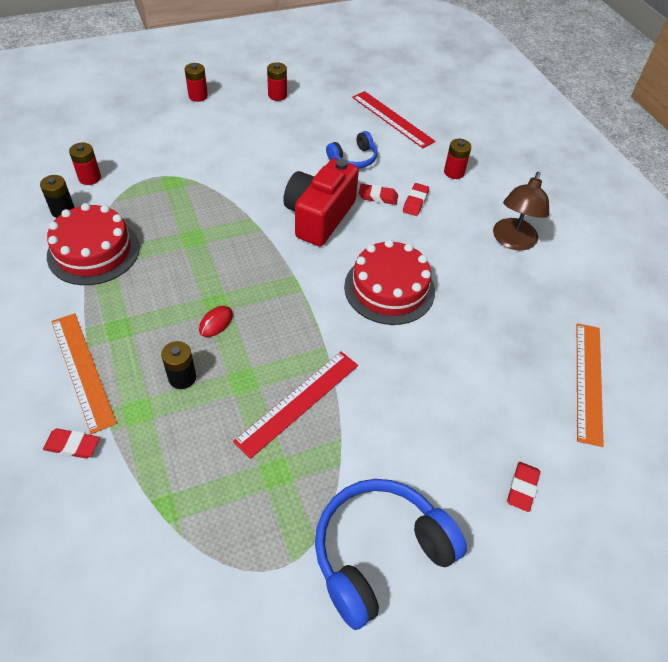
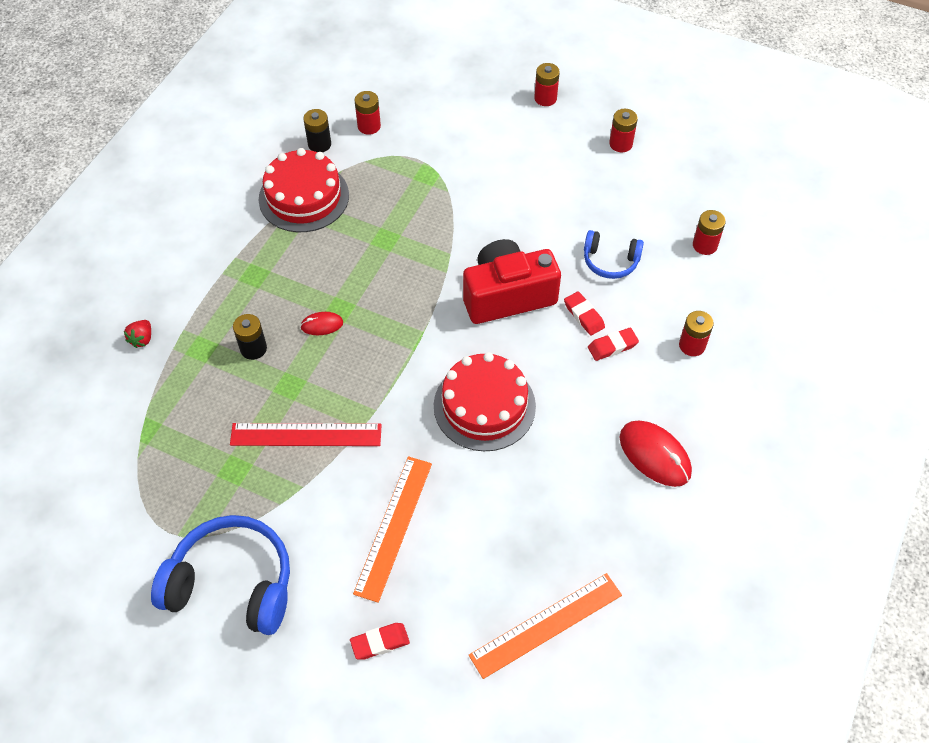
camera: 50 degrees right, 5 degrees up
red eraser [43,429,100,458] -> red strawberry [124,320,151,348]
orange ruler [51,313,117,434] -> orange ruler moved to [353,456,432,603]
red ruler [352,91,435,148] -> red battery [693,210,726,255]
brown lamp [493,172,549,250] -> red mouse [620,421,692,487]

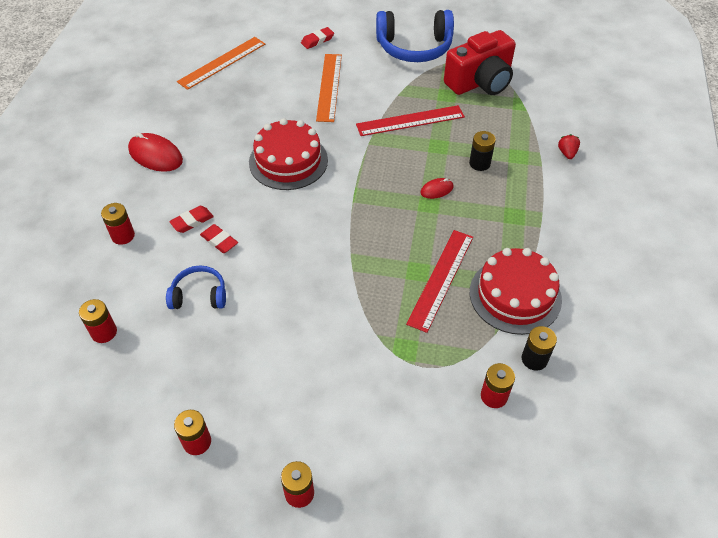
camera: 165 degrees right, 5 degrees down
red camera [463,239,561,324] -> red camera moved to [444,30,516,95]
none -> red ruler [406,230,473,333]

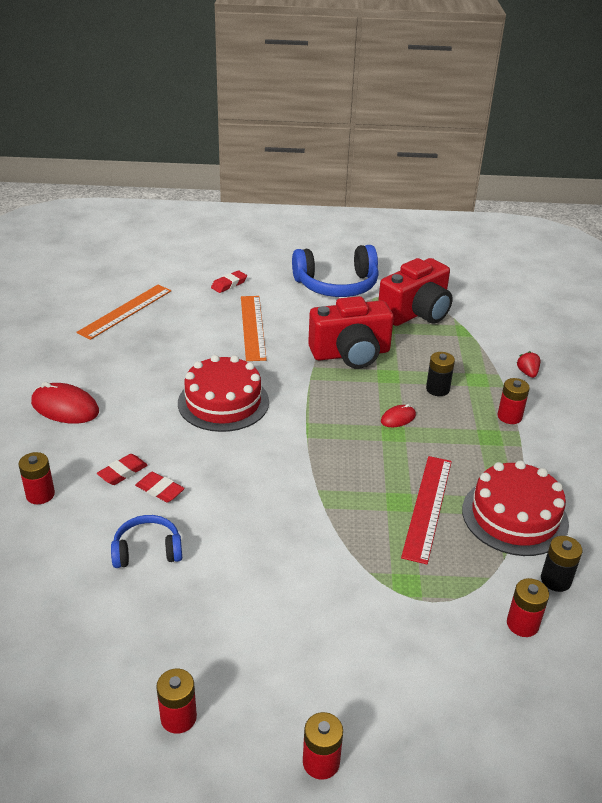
camera: 10 degrees left, 15 degrees down
red battery [79,299,117,343] -> red battery moved to [498,378,530,424]
red ruler [356,105,465,136] -> red camera [308,296,394,369]

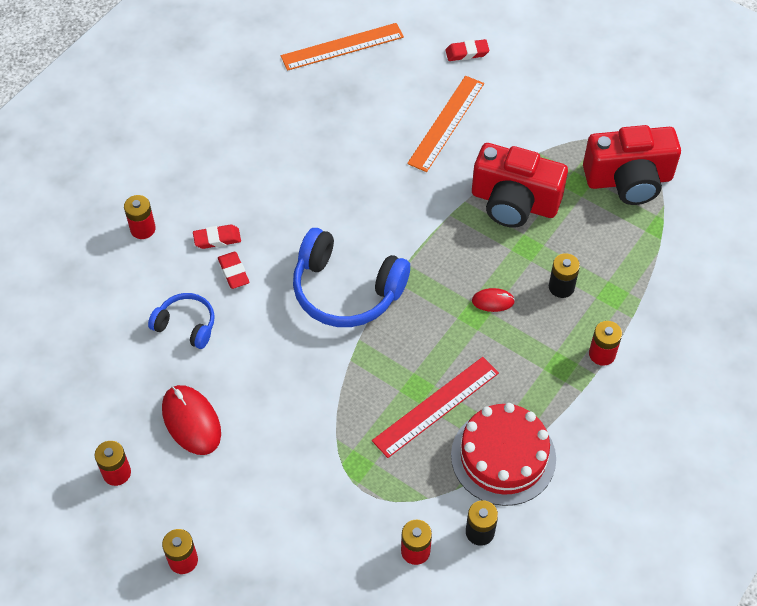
camera: 35 degrees right, 20 degrees up
red mouse [31,382,99,424] -> red mouse moved to [162,385,221,455]
red cake [178,355,269,432] -> none
blue headphones [292,245,379,297] -> blue headphones moved to [293,228,410,327]
red strawberry [517,351,541,378] -> none

